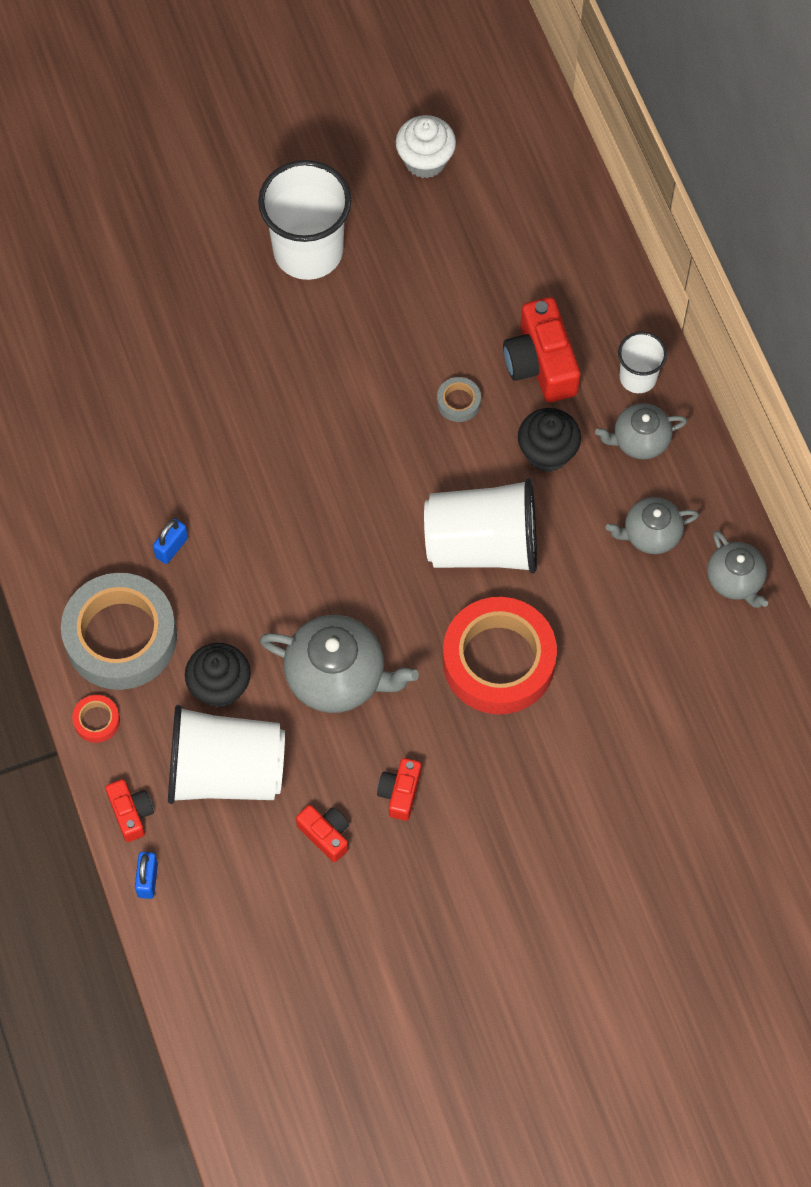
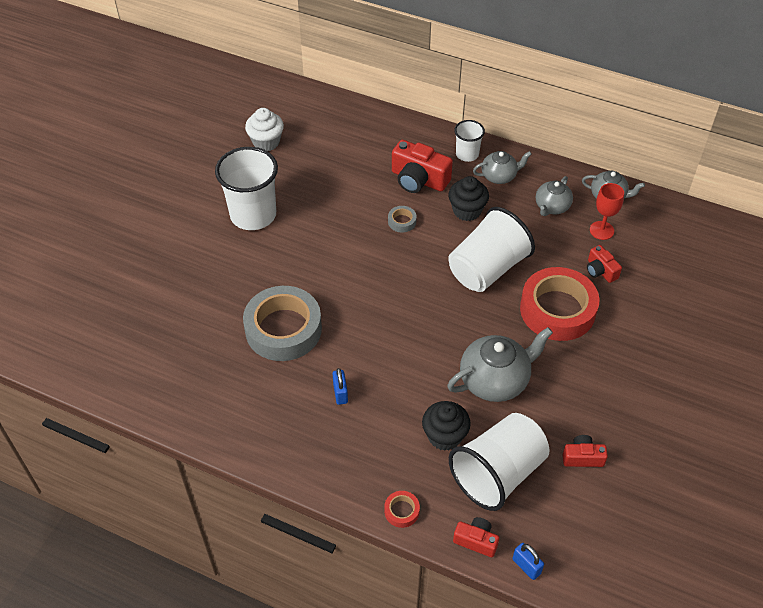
camera: 45 degrees left, 15 degrees down
grey tape [61,573,177,690] -> grey tape moved to [243,286,322,361]
red camera [377,758,421,821] -> red camera moved to [587,245,622,283]
grey teapot [595,403,687,459] -> grey teapot turned 135 degrees counterclockwise [473,151,532,184]
none -> red goblet [590,183,624,240]

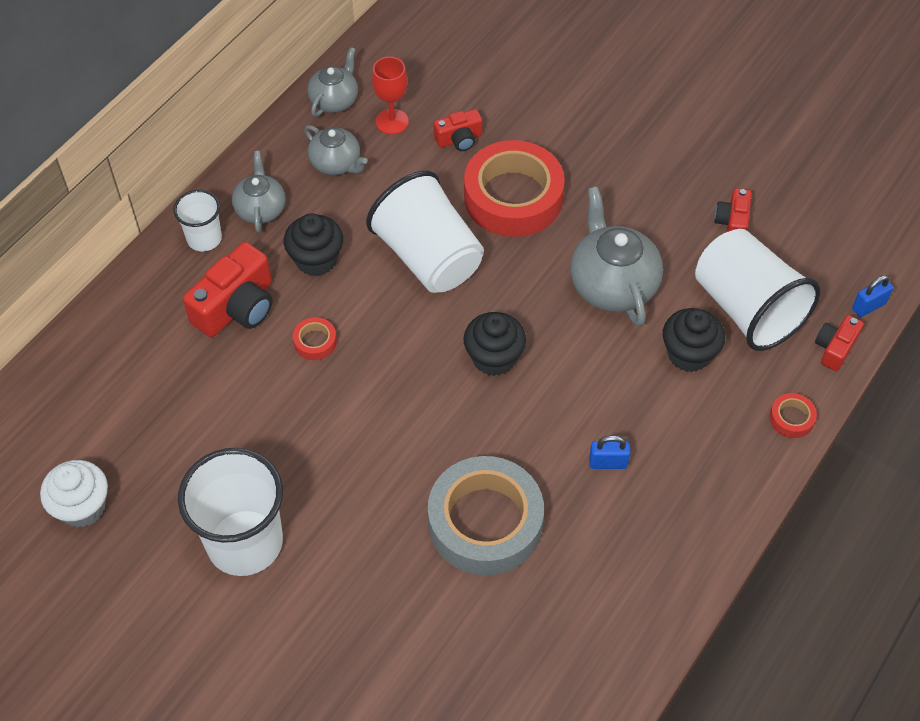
camera: 80 degrees left, 5 degrees up
grey tape [388,206,417,233] -> red tape [293,317,337,360]
none -> black cupcake [464,312,526,376]

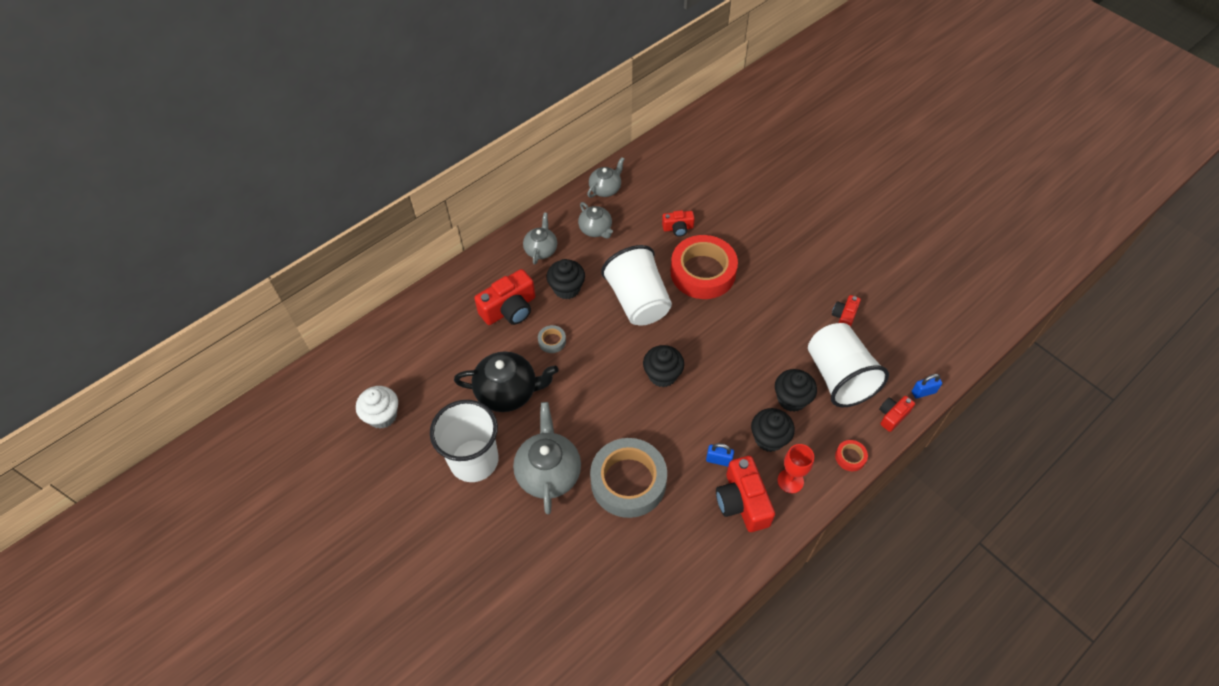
camera: 15 degrees right, 0 degrees up
white cup [173,190,222,251] -> none
red tape [293,317,337,360] -> grey tape [538,325,566,353]
red goblet [372,57,409,135] -> red goblet moved to [778,444,814,493]
grey teapot [570,186,663,327] -> grey teapot moved to [513,402,581,514]
none -> black teapot [454,351,559,412]
none -> red camera [716,456,775,532]
none -> black cupcake [751,408,795,452]

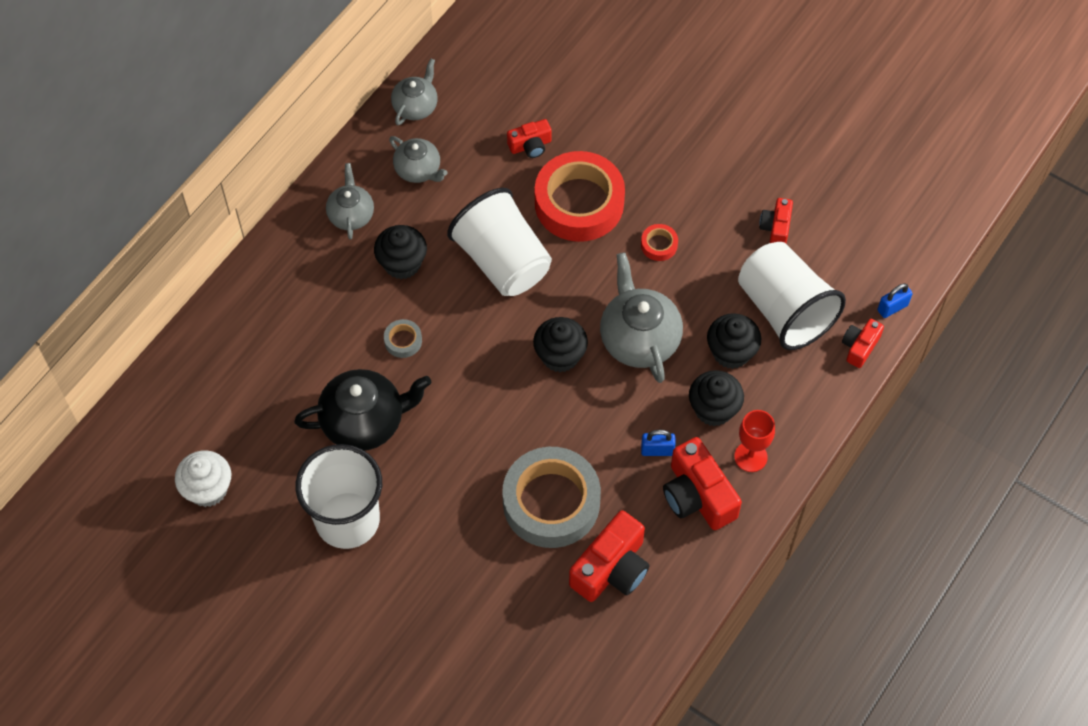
camera: 15 degrees left, 5 degrees up
red camera [474,269,535,325] -> red camera moved to [569,510,649,602]
grey teapot [513,402,581,514] -> grey teapot moved to [600,252,683,383]
red tape [835,440,868,471] -> red tape moved to [641,224,678,261]

